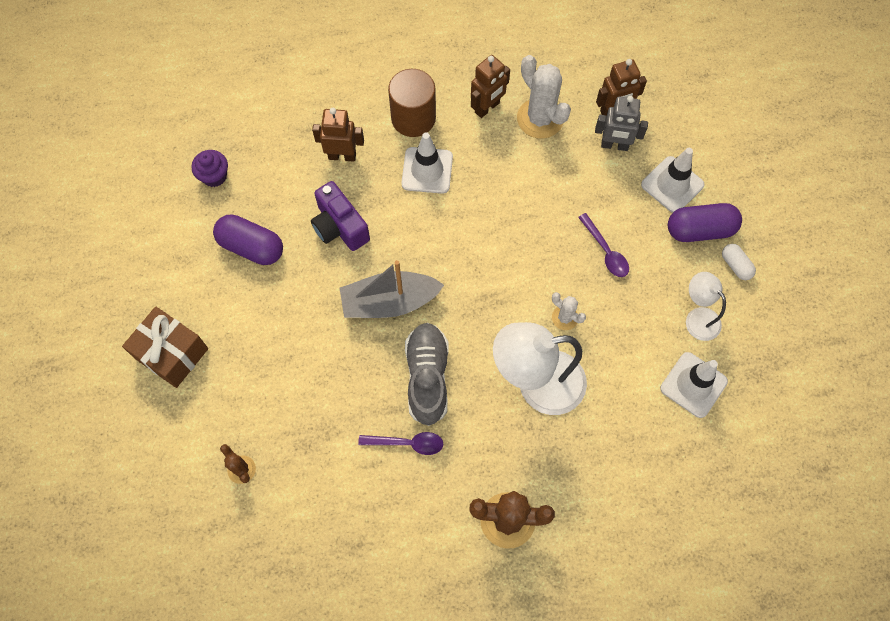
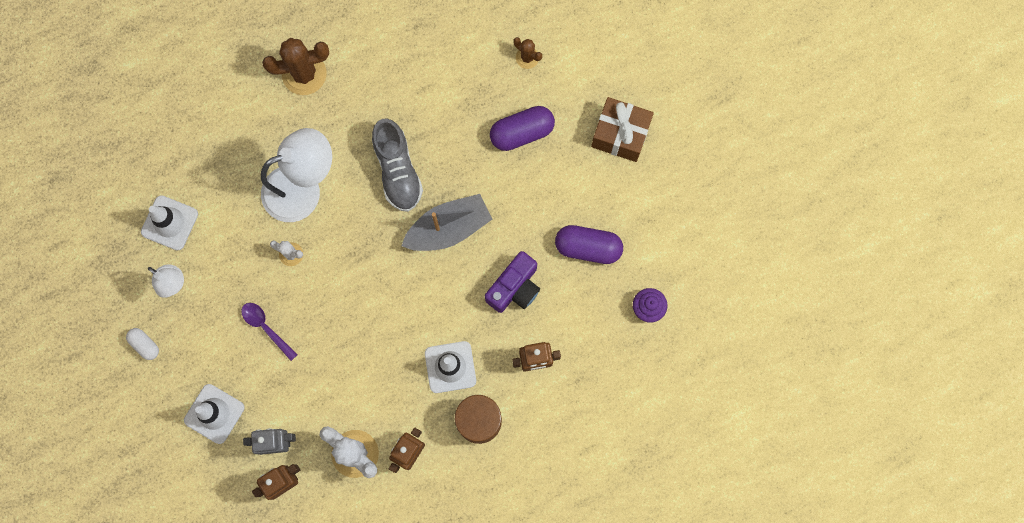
camera: 165 degrees right, 10 degrees up
purple camera [311,181,370,251] -> purple camera turned 90 degrees clockwise [485,251,540,313]
purple spoon [358,432,444,455] -> none
purple capsule [668,203,742,242] -> purple capsule moved to [490,106,555,151]

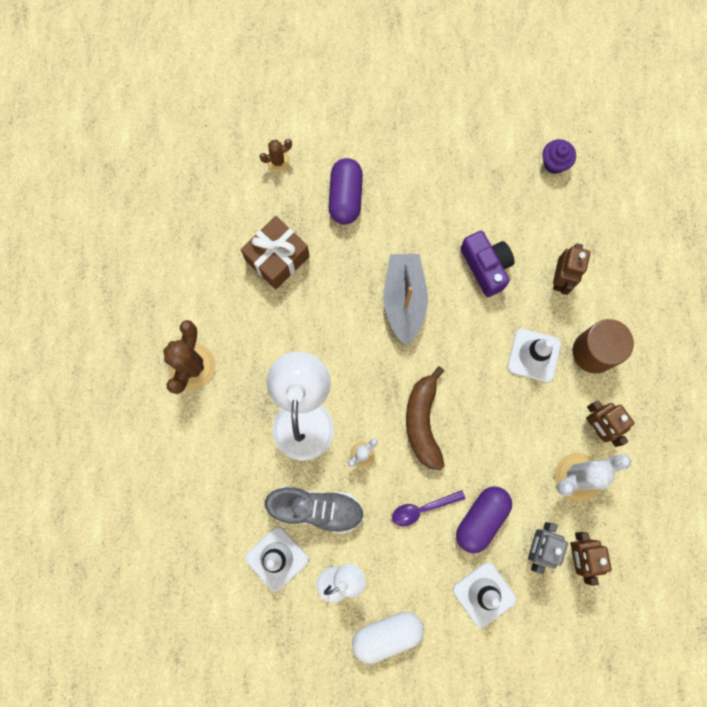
camera: 65 degrees left, 0 degrees up
white capsule [126,328,159,360] -> white capsule [352,612,424,664], size x1.80
grey shoe [372,119,423,212] -> grey shoe moved to [265,486,364,534]
purple capsule [555,225,623,264] -> purple capsule moved to [456,486,512,553]
brown gift [591,97,654,162] -> brown gift moved to [241,216,310,289]
none -> brown banana [406,366,445,470]

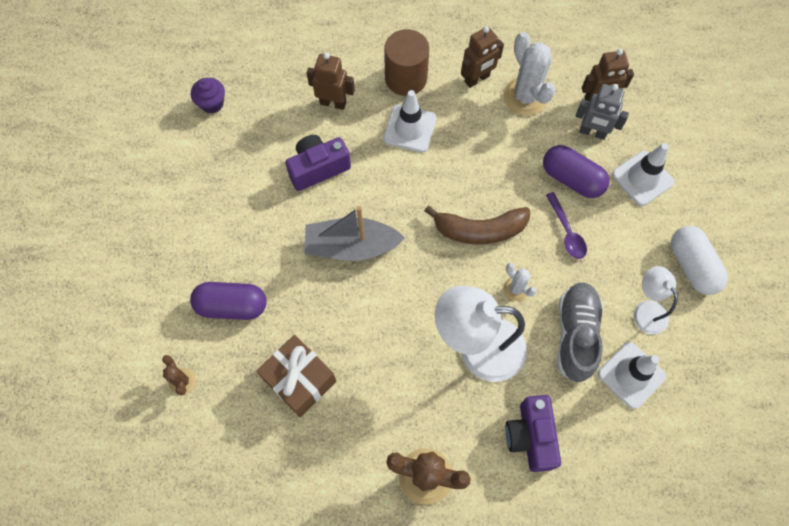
camera: 90 degrees left, 10 degrees down
none -> purple camera [505,395,561,472]

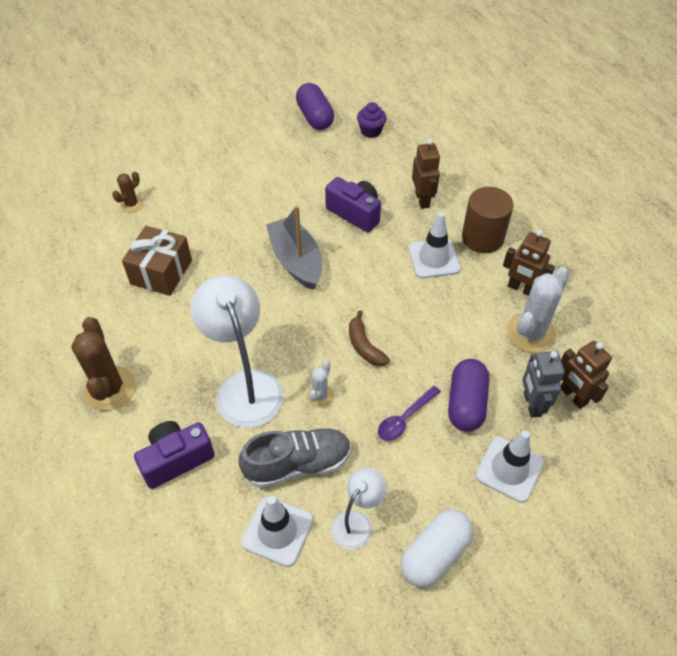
camera: 65 degrees right, 15 degrees down
purple capsule [190,282,266,320] -> purple capsule moved to [296,83,334,130]
brown banana [424,206,530,244] -> brown banana [349,310,390,366], size x0.64

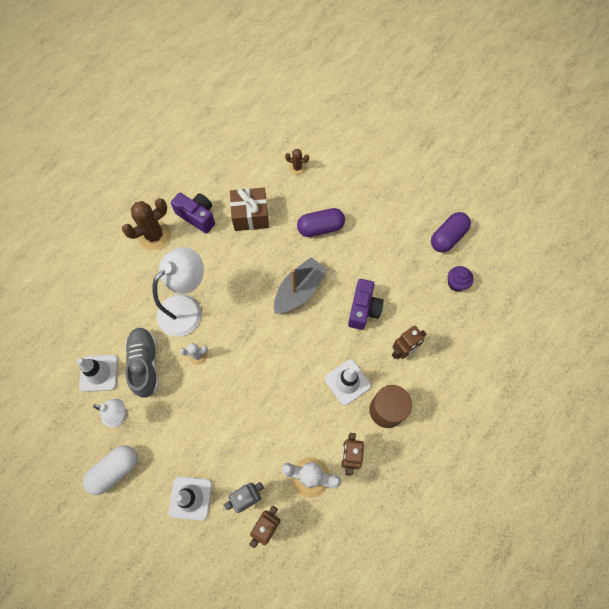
camera: 65 degrees right, 15 degrees up
purple camera [134,421,215,489] -> purple camera moved to [171,193,215,234]
grey shoe [239,428,351,488] -> grey shoe turned 150 degrees counterclockwise [125,327,159,398]
brown banana [349,310,390,366] -> none
purple spoon [378,386,441,441] -> none
white capsule [401,509,473,587] -> white capsule turned 60 degrees counterclockwise [83,445,137,495]
purple capsule [448,359,489,432] -> purple capsule moved to [297,208,345,237]

